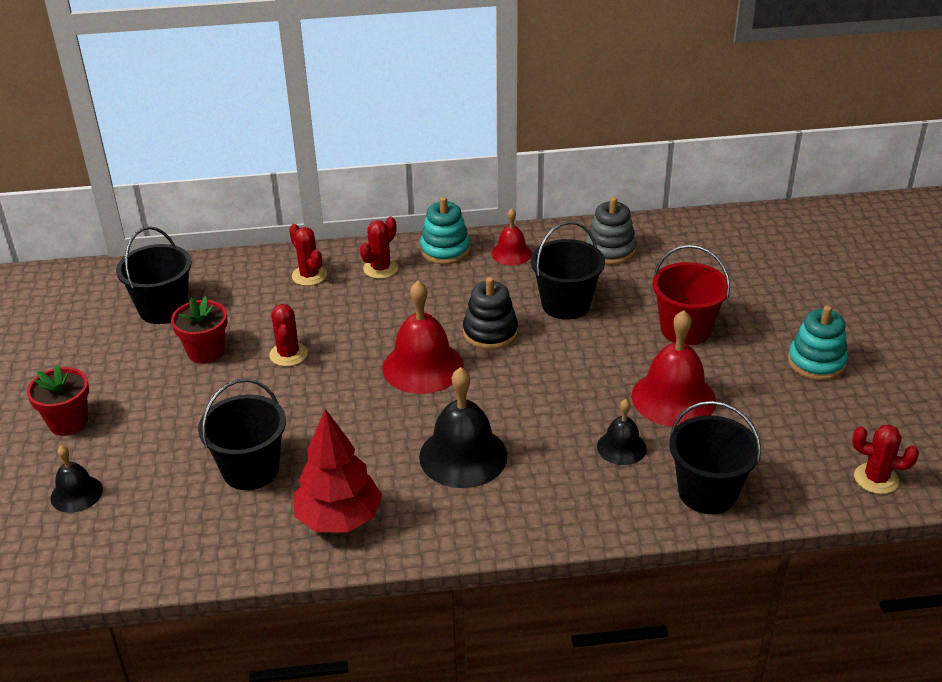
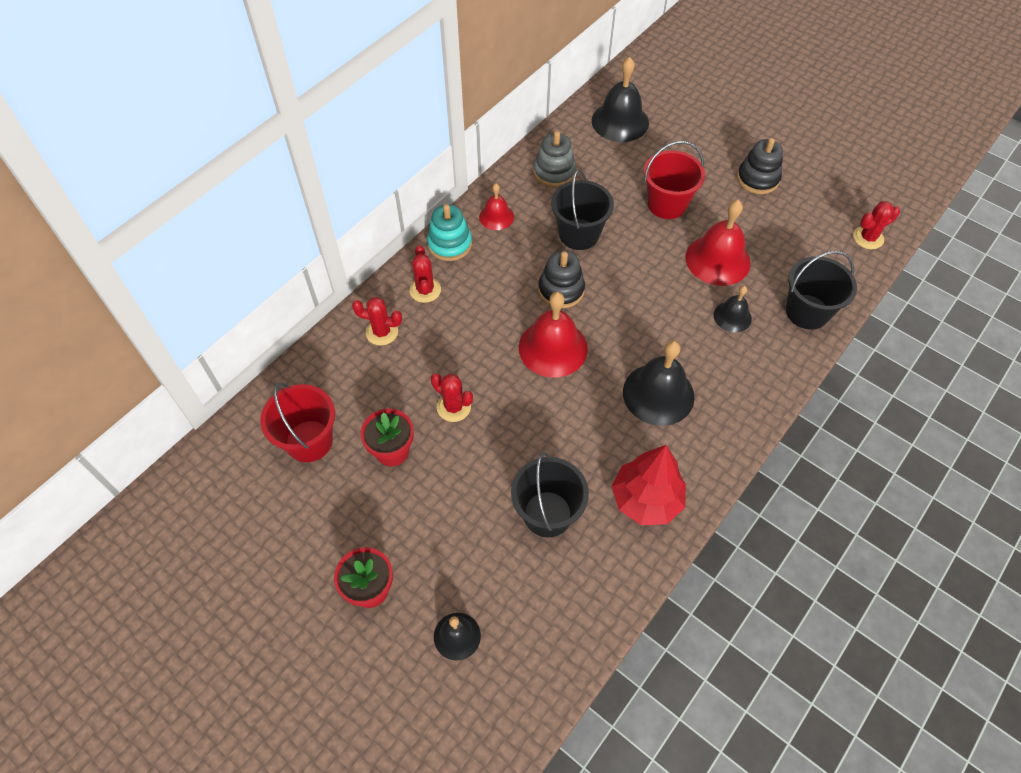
camera: 45 degrees left, 20 degrees up
black bucket [116,226,192,324] -> red bucket [260,382,335,462]
turquoise stacking toy [788,305,848,381] -> black stacking toy [737,138,783,194]
none -> black bell [592,57,649,142]

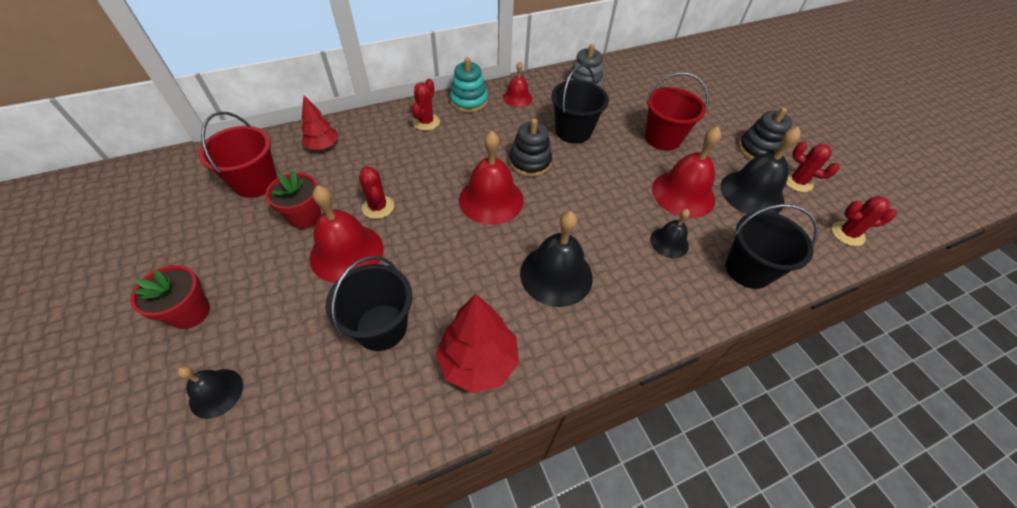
camera: 25 degrees right, 5 degrees down
red cactus [352,297,402,345] -> red cactus moved to [786,141,839,192]
black bell [592,57,649,142] -> black bell moved to [720,126,801,214]
none -> red tree [301,96,339,150]
none -> red bell [309,185,383,283]

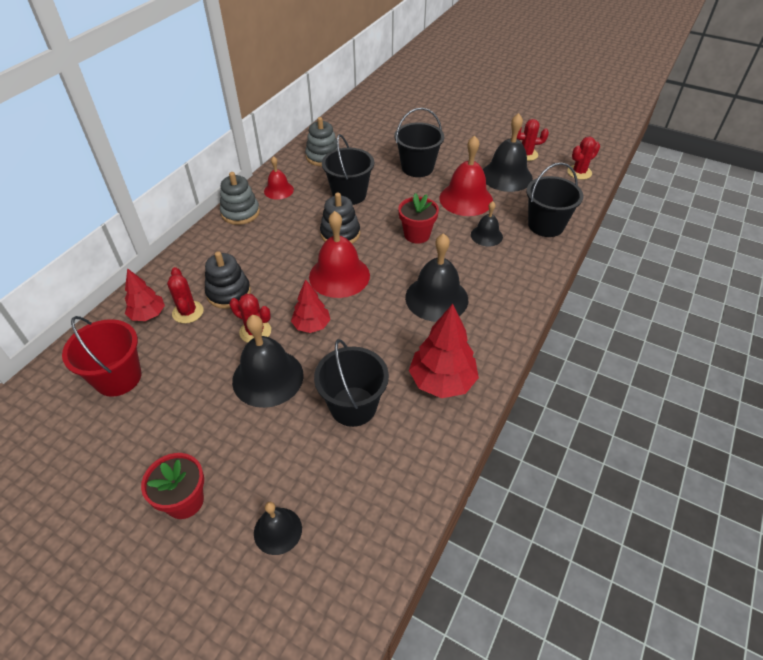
camera: 35 degrees left, 5 degrees down
red flower pot [265,170,321,229] -> red flower pot moved to [398,193,439,244]
red bell [309,185,383,283] -> black bell [232,315,304,408]
red cactus [412,79,440,131] -> red cactus moved to [167,267,203,323]
turquoise stacking toy [450,57,488,113] -> grey stacking toy [220,172,260,225]
red bucket [645,72,709,151] -> black bucket [394,108,444,177]
black stacking toy [738,107,792,160] -> black stacking toy moved to [205,251,251,309]
none -> red tree [291,279,330,333]

